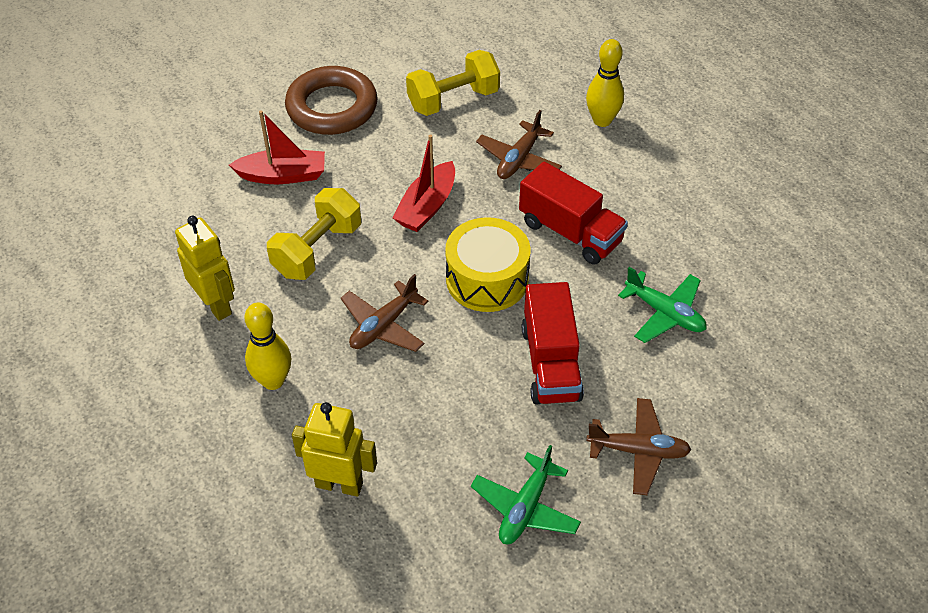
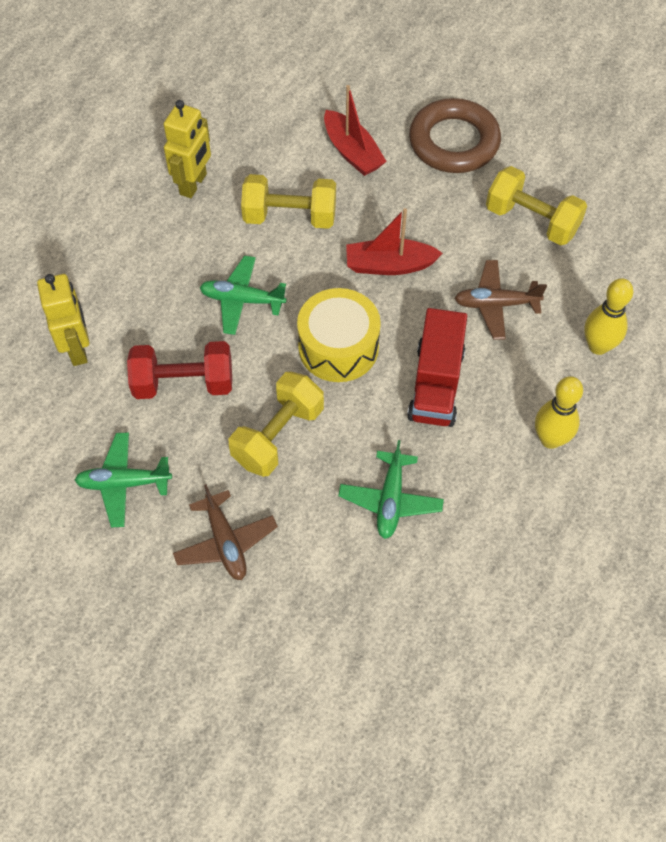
camera: 60 degrees right, 10 degrees up
yellow bowling pin [244,303,291,390] -> yellow bowling pin moved to [535,376,583,449]
brown plane [341,274,428,352] -> green plane [200,256,287,335]
red truck [522,282,584,405] -> yellow dumbbell [229,372,324,477]
none -> red dumbbell [127,341,232,399]

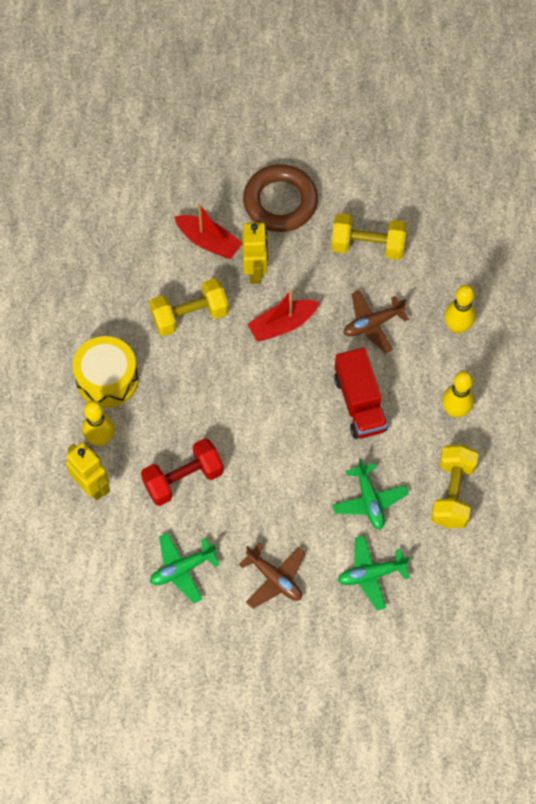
camera: 25 degrees left, 5 degrees up
yellow robot [164,100,211,198] -> yellow robot moved to [242,223,268,284]
green plane [200,256,287,335] -> green plane moved to [337,535,410,611]
yellow dumbbell [229,372,324,477] -> yellow dumbbell moved to [431,445,478,528]
yellow drum [297,288,381,382] -> yellow drum moved to [72,336,138,408]
none -> yellow bowling pin [82,400,114,446]

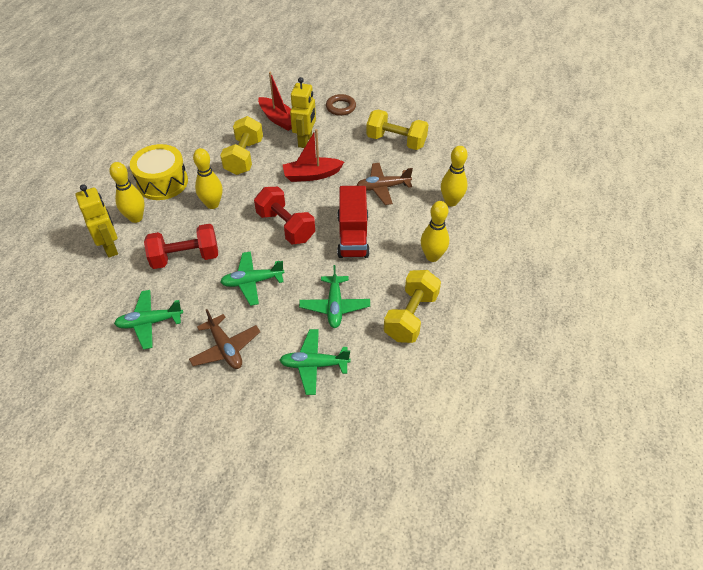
camera: 15 degrees right, 15 degrees down
yellow dumbbell [149,278,229,336] -> yellow dumbbell turned 75 degrees counterclockwise [220,116,263,175]
brown ring [243,164,318,232] -> brown ring [326,94,356,116], size x0.54
none -> yellow bowling pin [193,148,222,209]
none -> green plane [220,251,285,306]
none -> red dumbbell [254,187,315,244]

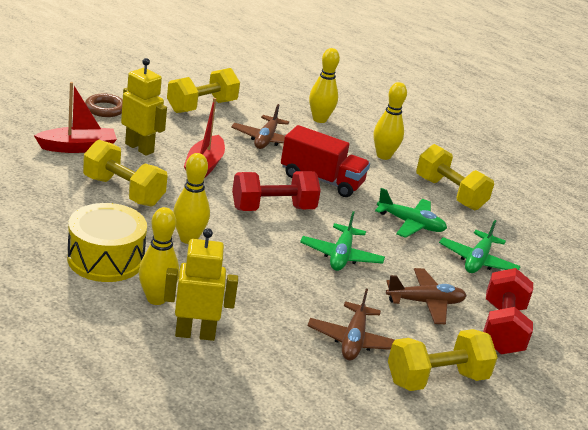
camera: 70 degrees left, 20 degrees down
green plane [114,290,183,350] -> brown plane [308,289,395,360]
red dumbbell [144,224,218,269] -> red dumbbell moved to [483,268,533,355]
none -> yellow dumbbell [388,329,498,391]

